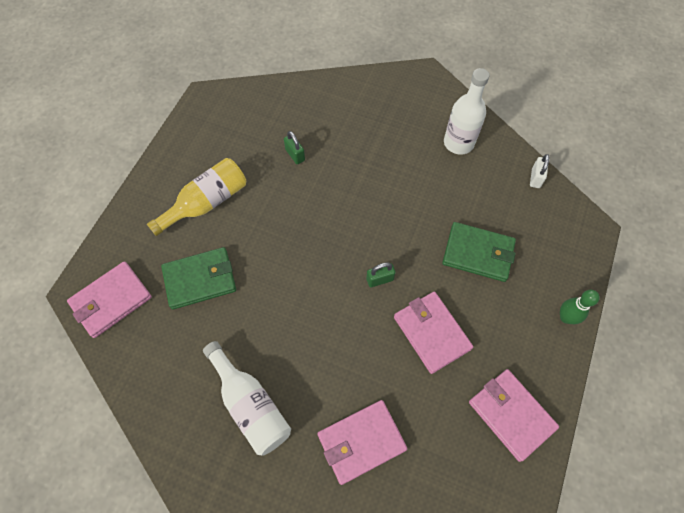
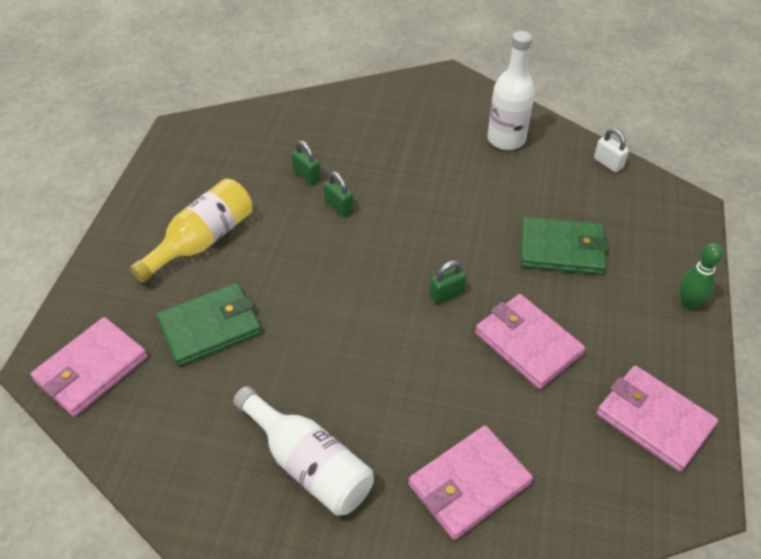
camera: 10 degrees left, 15 degrees down
white padlock [530,154,549,188] -> white padlock turned 45 degrees counterclockwise [594,128,629,172]
none -> green padlock [324,172,353,217]

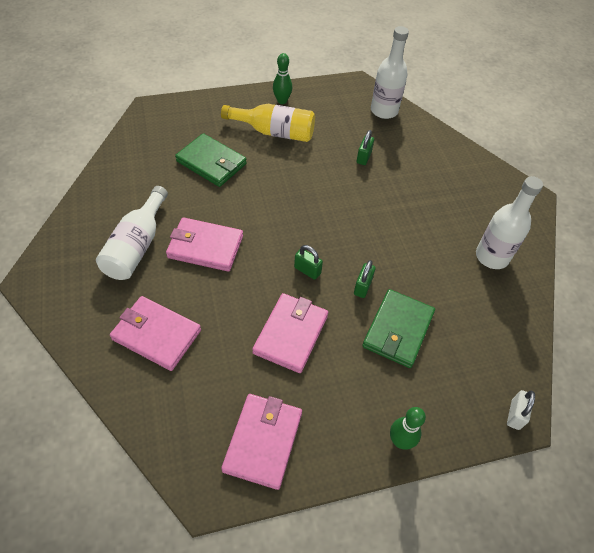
camera: 60 degrees right, 5 degrees up
pink wallet [30,317,148,417] -> pink wallet moved to [166,217,243,272]
green padlock [324,172,353,217] -> green padlock moved to [354,260,375,298]
green wallet [521,217,608,275] -> green wallet turned 45 degrees clockwise [362,289,435,368]
white padlock [594,128,629,172] -> white padlock moved to [507,390,535,430]
none -> green bowling pin [273,53,292,104]
none -> white bottle [371,26,409,119]

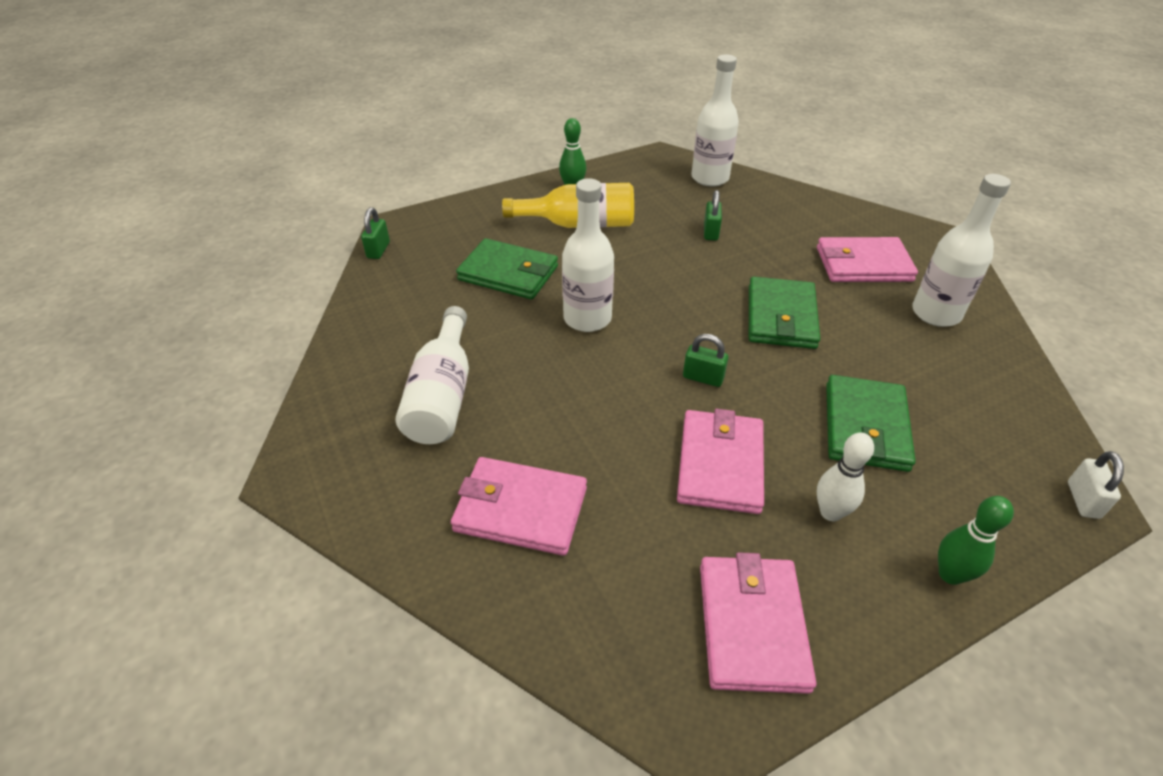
camera: 10 degrees left, 10 degrees down
pink wallet [166,217,243,272] -> pink wallet moved to [817,237,918,282]
green padlock [354,260,375,298] -> green padlock moved to [361,207,390,259]
none -> white bottle [562,178,614,332]
none -> green wallet [749,277,820,349]
none -> white bowling pin [817,432,874,521]

